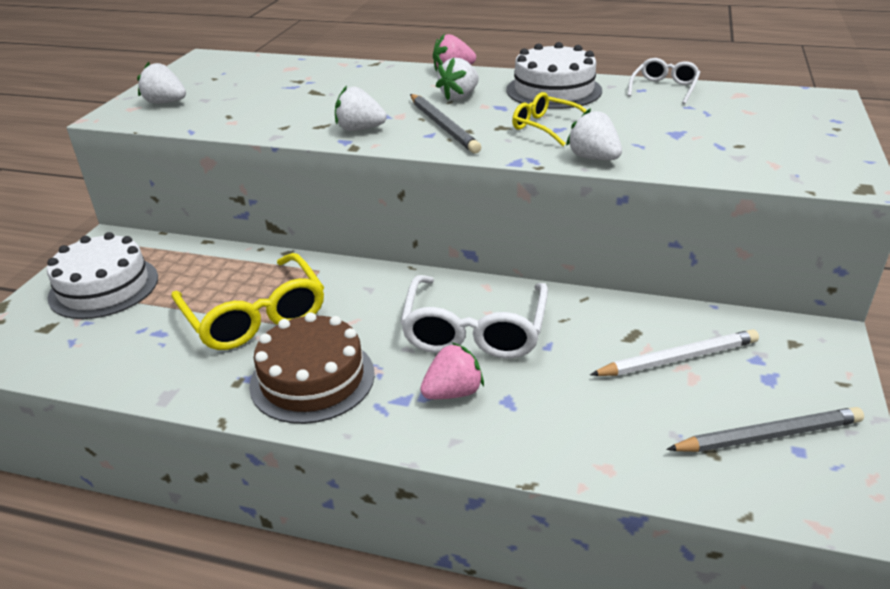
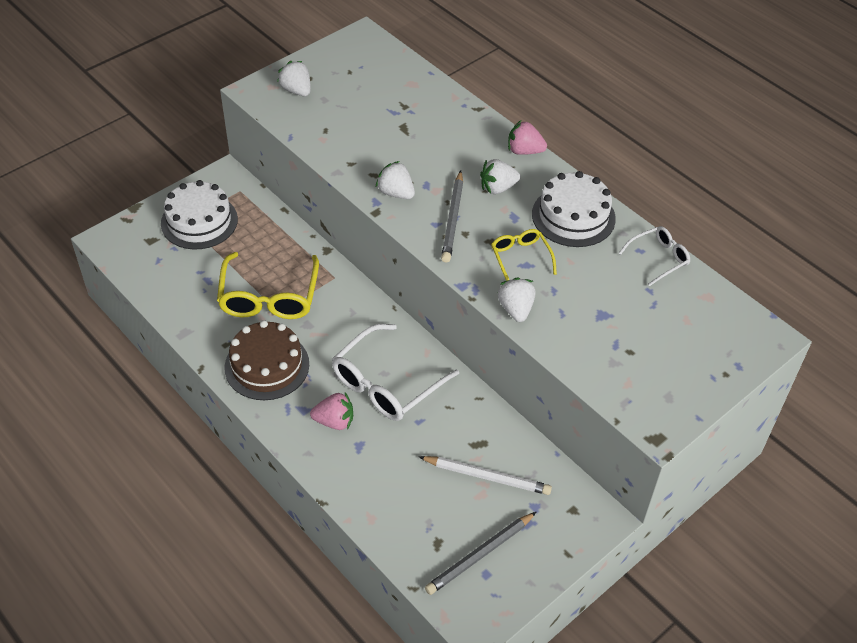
camera: 30 degrees right, 15 degrees up
grey pencil [666,407,864,452] -> grey pencil turned 120 degrees clockwise [425,512,536,595]

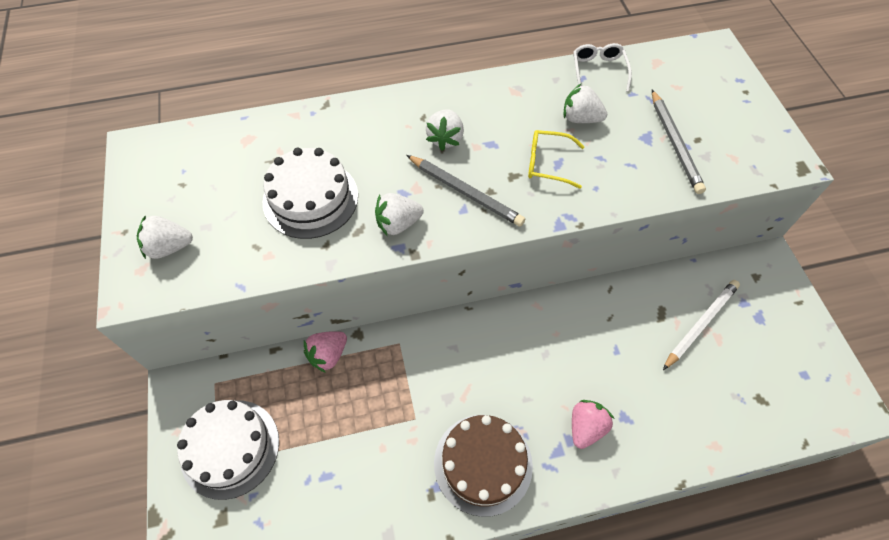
camera: 60 degrees left, 10 degrees up
yellow glasses [217,252,319,319] -> none
white glasses [332,324,459,421] -> none
grey pencil [425,512,536,595] -> grey pencil moved to [652,90,706,194]
white strawberry [498,277,536,322] -> white strawberry moved to [563,84,607,123]
pink strawberry [508,120,547,155] -> pink strawberry moved to [304,331,347,373]
white cake [532,171,616,247] -> white cake moved to [263,148,358,239]

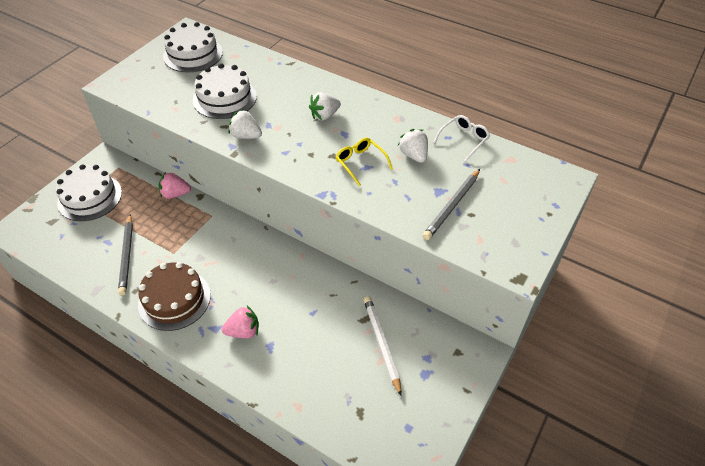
camera: 45 degrees right, 10 degrees down
white strawberry [137,215,193,259] -> none
grey pencil [406,155,525,227] -> grey pencil moved to [118,214,133,295]
white pencil [663,280,740,370] -> white pencil turned 105 degrees counterclockwise [364,296,402,396]
none -> white cake [163,22,223,72]

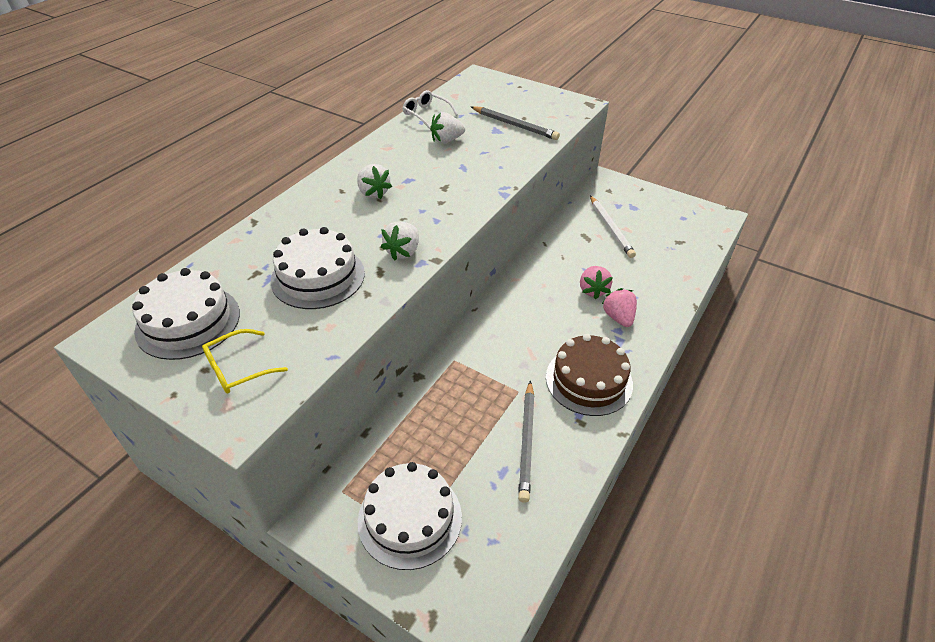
camera: 90 degrees left, 5 degrees down
grey pencil [118,214,133,295] -> grey pencil turned 105 degrees clockwise [518,380,534,503]
pink strawberry [159,172,191,199] -> pink strawberry moved to [580,266,613,300]
yellow glasses [336,138,393,186] -> yellow glasses moved to [202,329,288,394]
white pencil [364,296,402,396] -> white pencil turned 90 degrees counterclockwise [590,196,636,258]

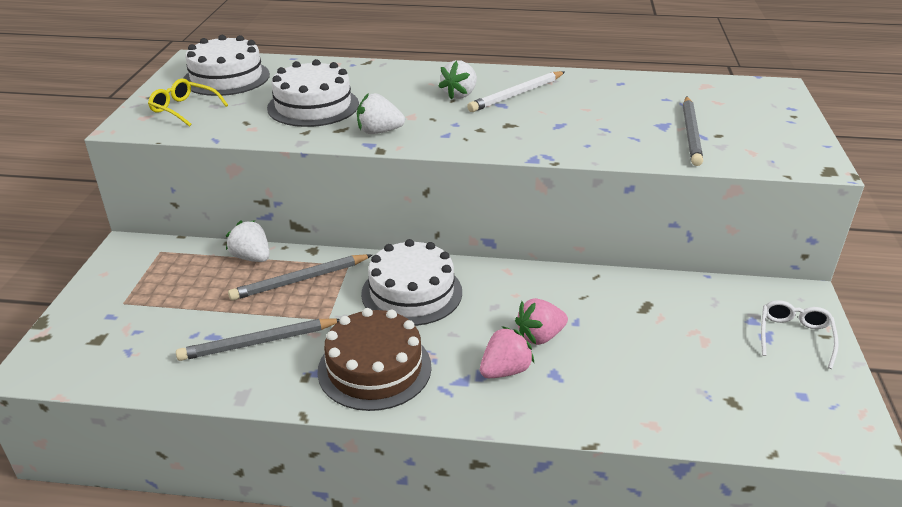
camera: 65 degrees right, 10 degrees down
white cake [358,462,462,570] -> white cake moved to [361,239,462,326]
white glasses [402,90,458,129] -> white glasses moved to [761,300,839,369]
white strawberry [430,112,465,144] -> white strawberry moved to [226,220,270,262]
white pencil [590,196,636,258] -> white pencil moved to [467,71,565,112]
none -> grey pencil [228,254,372,301]

